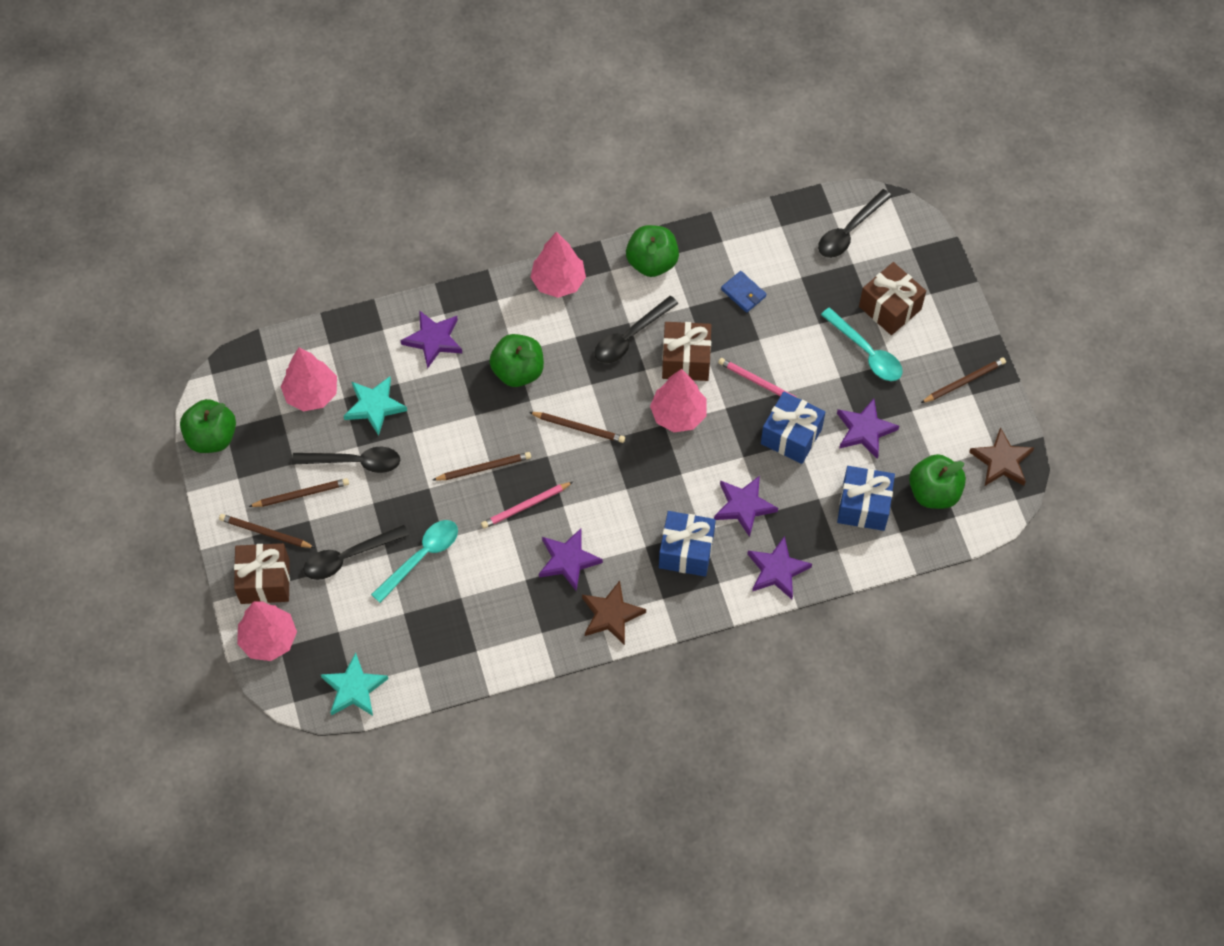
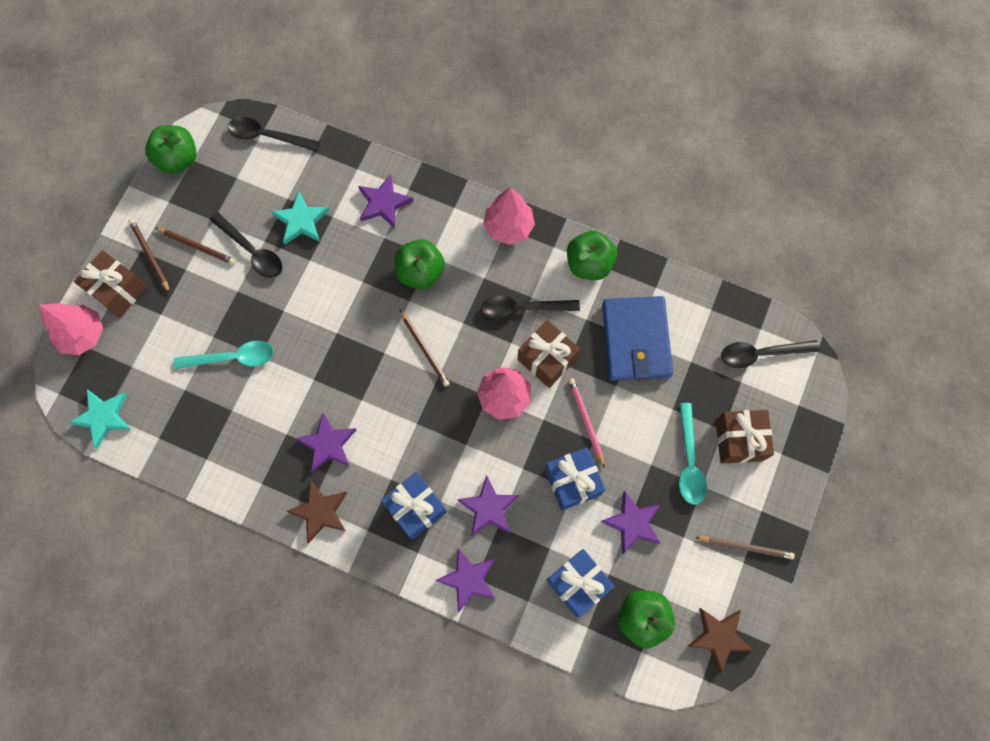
camera: 40 degrees right, 10 degrees up
pink tree [281,348,337,411] -> none
black spoon [304,525,409,580] -> black spoon moved to [228,117,320,151]
brown pencil [433,452,531,481] -> none
pink pencil [481,482,573,529] -> none
blue wallet [721,271,767,313] -> blue wallet [602,296,673,381], size x2.31

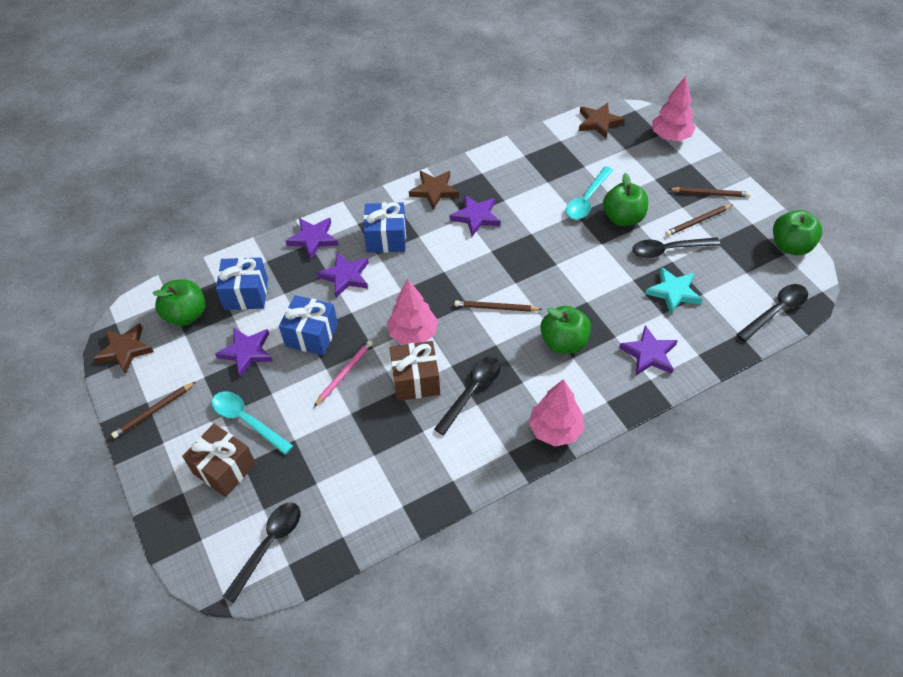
camera: 130 degrees right, 20 degrees down
turquoise star [69,390,131,449] -> brown star [579,103,625,139]
brown gift [73,250,148,318] -> none
green apple [567,231,617,280] -> green apple moved to [603,173,648,226]
pink pencil [568,378,605,468] -> pink pencil turned 75 degrees counterclockwise [314,340,373,407]
blue wallet [602,296,673,381] -> none

